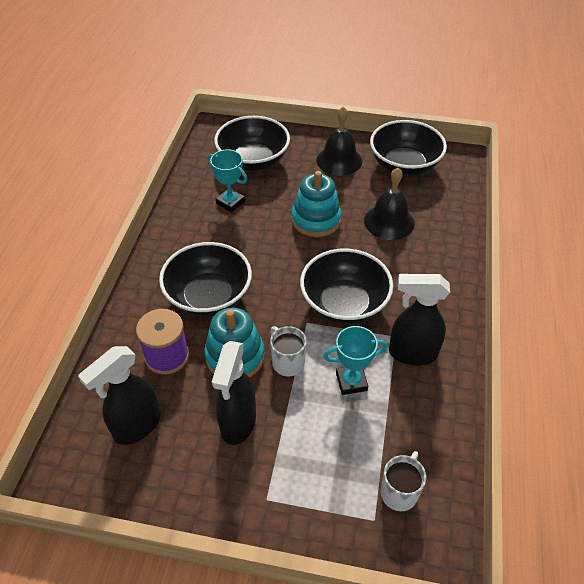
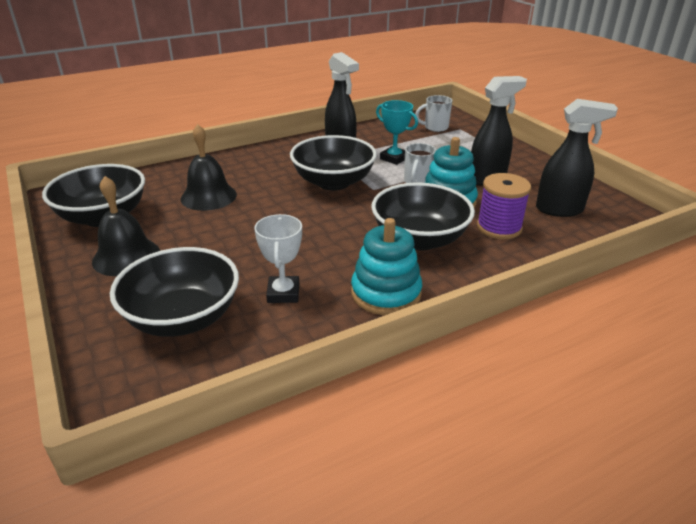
camera: 130 degrees left, 15 degrees down
turquoise trophy [208,149,247,213] -> white trophy [255,214,302,303]
turquoise stacking toy [292,171,342,237] -> turquoise stacking toy moved to [351,218,422,315]

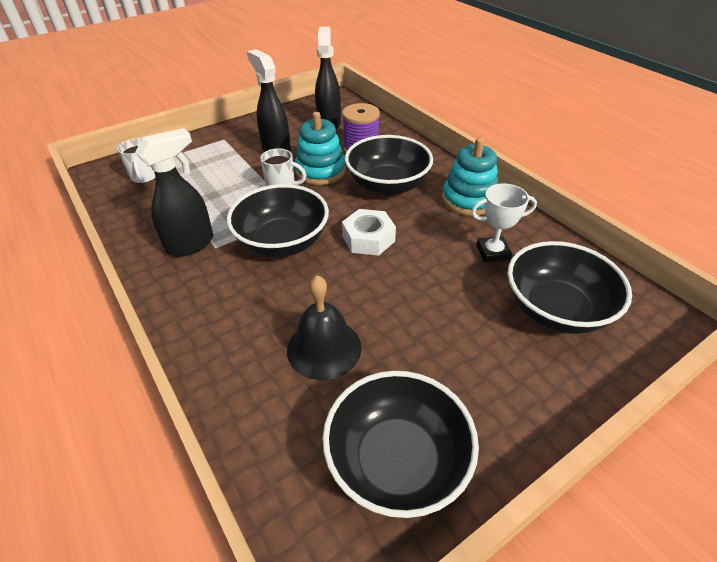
camera: 95 degrees left, 10 degrees up
black bell [92,176,160,276] -> none
turquoise trophy [376,100,418,165] -> none
none -> white nut [342,209,396,256]

